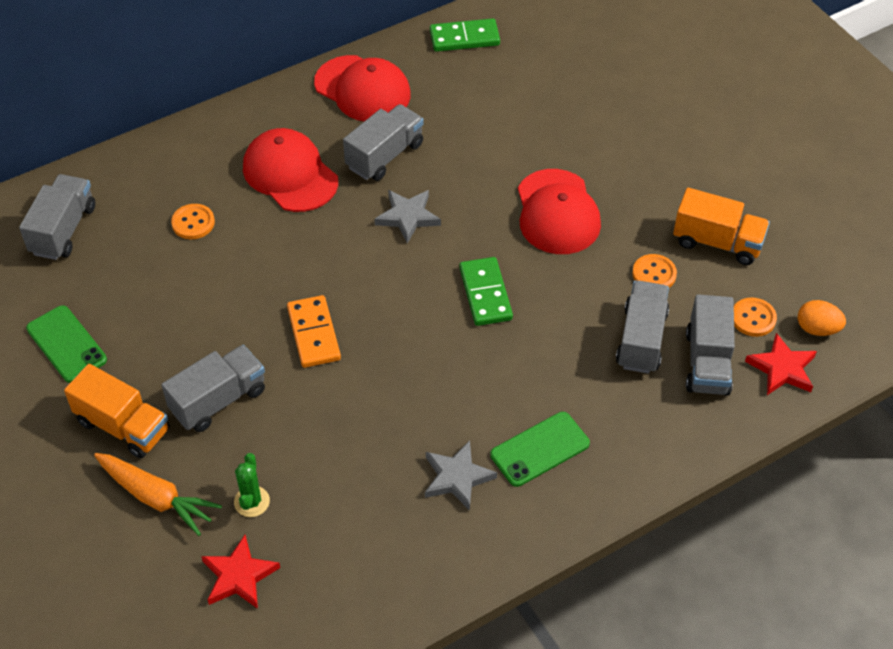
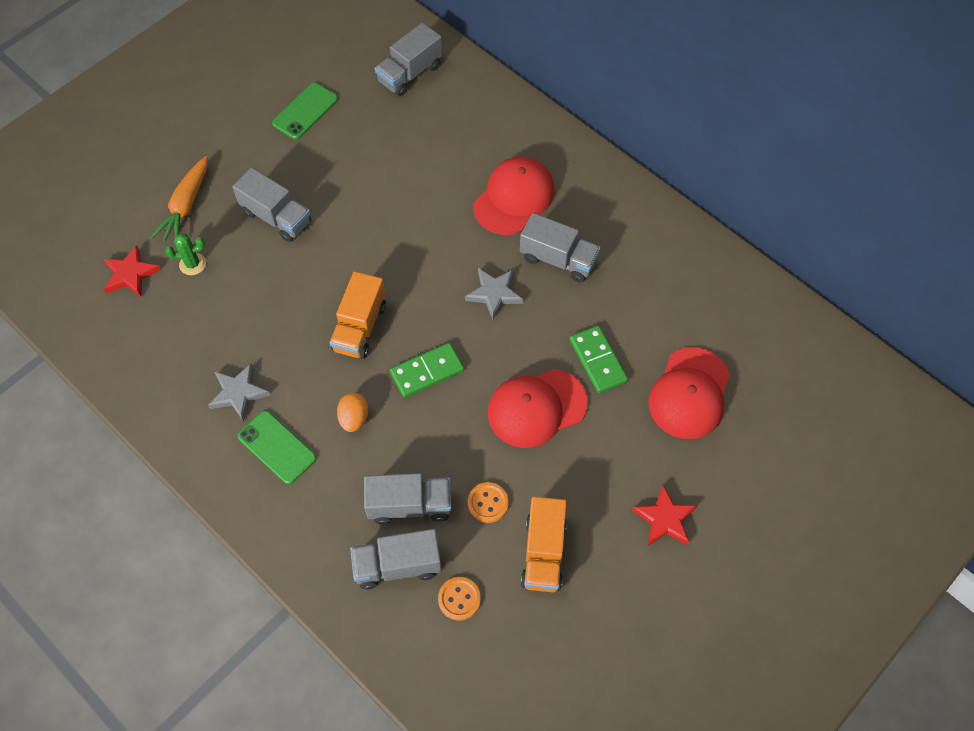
camera: 75 degrees right, 10 degrees up
grey truck [19,174,95,260] -> grey truck turned 135 degrees clockwise [375,23,442,96]
orange truck [64,364,169,458] -> orange truck moved to [330,271,386,359]
orange button [171,204,215,239] -> none
orange domino [287,295,341,368] -> none
red cap [314,55,411,121] -> red cap moved to [648,347,730,439]
green domino [430,18,500,52] -> green domino moved to [570,325,628,393]
red star [745,333,817,395] -> red star moved to [632,485,697,546]
orange egg [798,300,846,336] -> orange egg moved to [337,393,369,432]

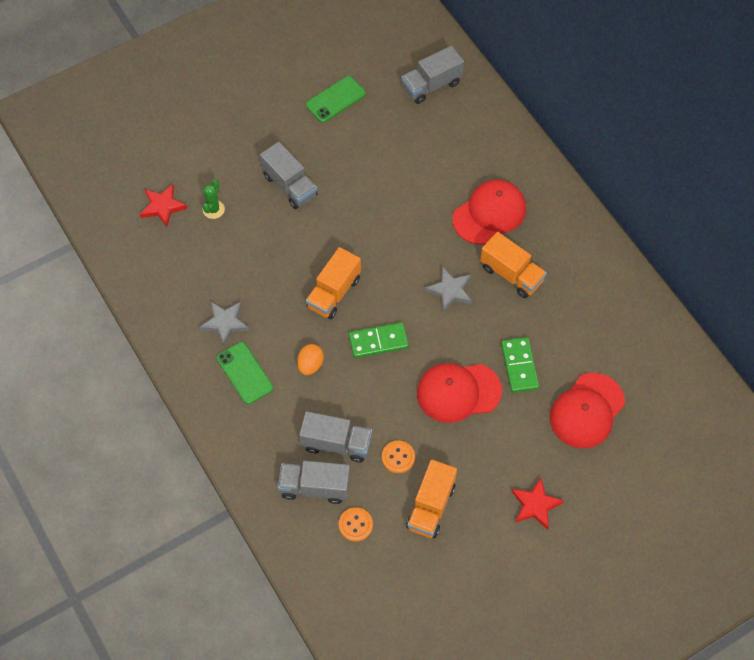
camera: 15 degrees right, 0 degrees up
orange carrot [151,156,208,241] -> none
green cactus [165,233,206,275] -> green cactus turned 75 degrees counterclockwise [203,179,225,219]
grey truck [520,213,601,282] -> orange truck [480,232,547,298]

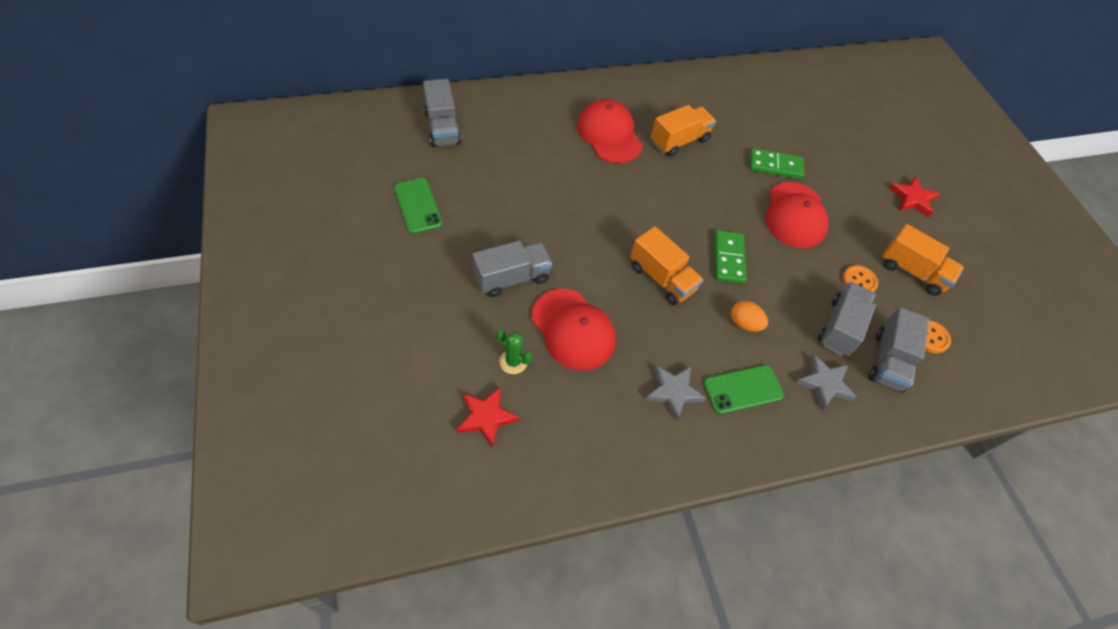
camera: 80 degrees left, 5 degrees down
grey star [425,266,472,312] -> grey star moved to [795,354,857,410]
red cap [550,373,625,448] -> red cap moved to [531,289,616,371]

